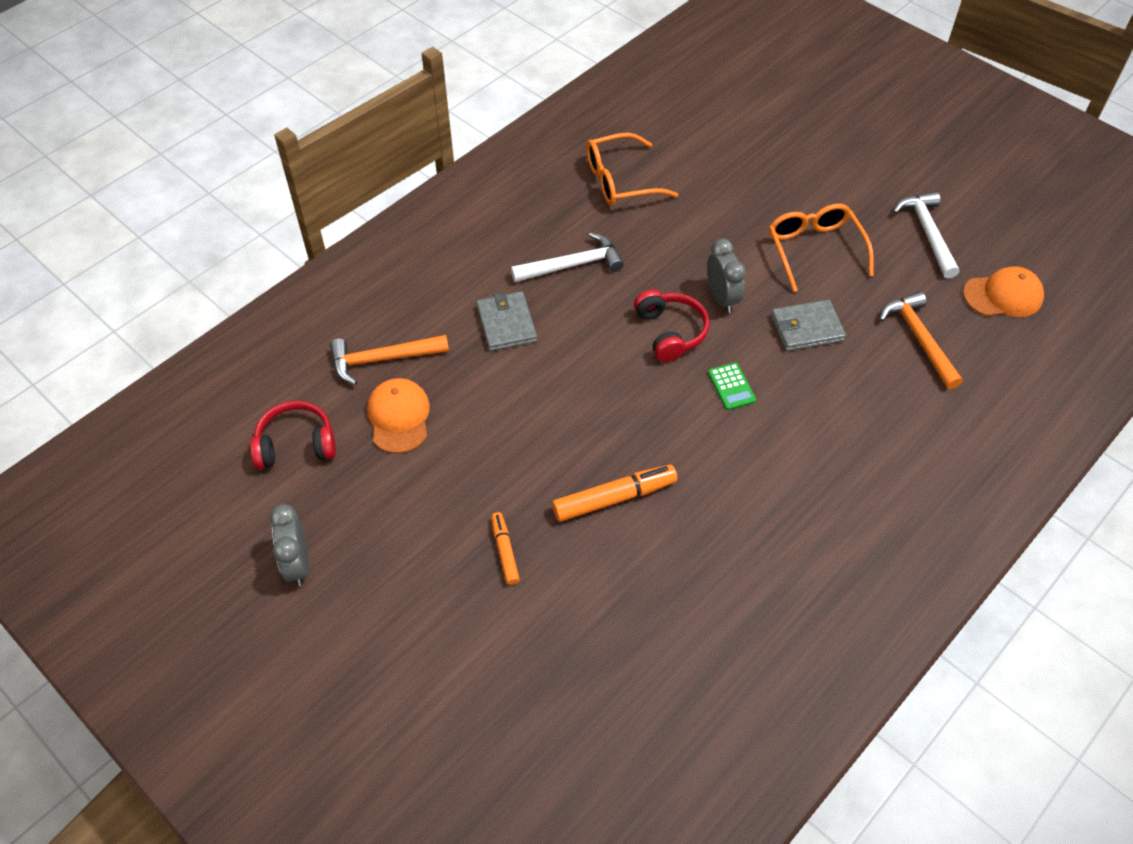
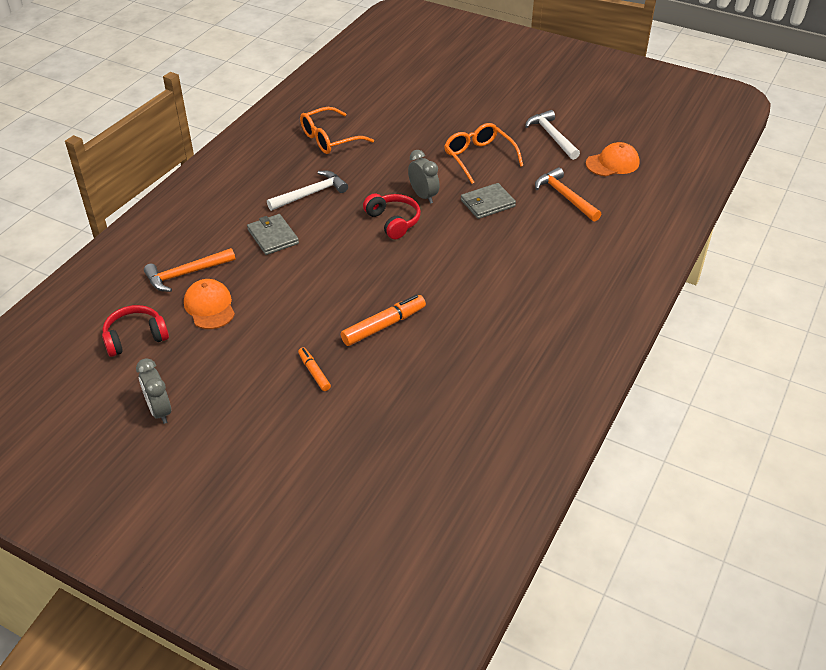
camera: 15 degrees left, 10 degrees down
green calculator [708,362,756,410] -> none

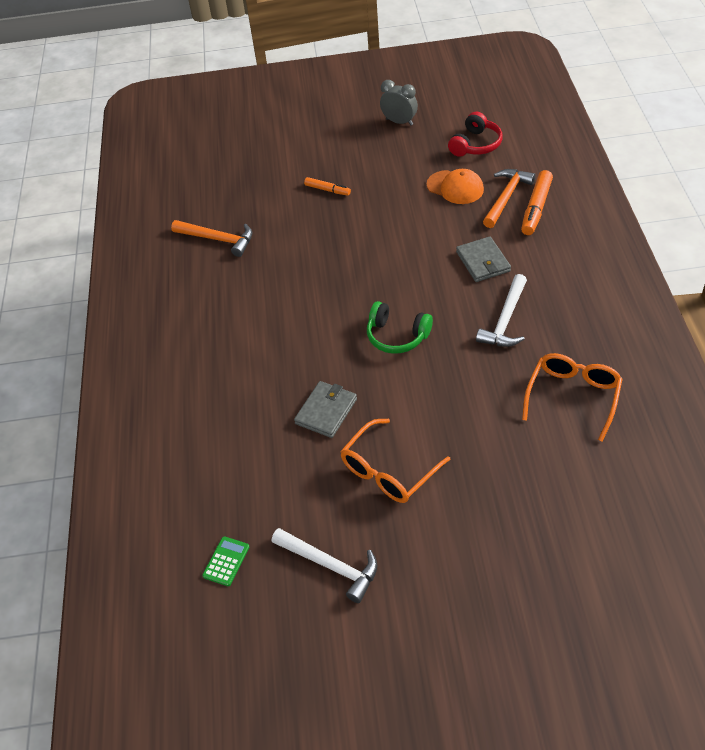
camera: 150 degrees right, 5 degrees up
grey wallet [247,214,299,255] -> grey wallet turned 45 degrees clockwise [456,236,511,282]
orange marker [341,295,426,346] -> orange marker moved to [521,170,553,235]
red headphones [363,194,421,239] -> green headphones [367,301,433,354]
grey clock [408,150,439,204] -> none
orange glasses [444,123,523,184] -> orange glasses turned 105 degrees clockwise [340,419,451,503]
orange hammer [535,167,601,222] -> orange hammer moved to [171,220,252,257]
orange cap [586,142,640,176] -> green calculator [202,536,250,586]

